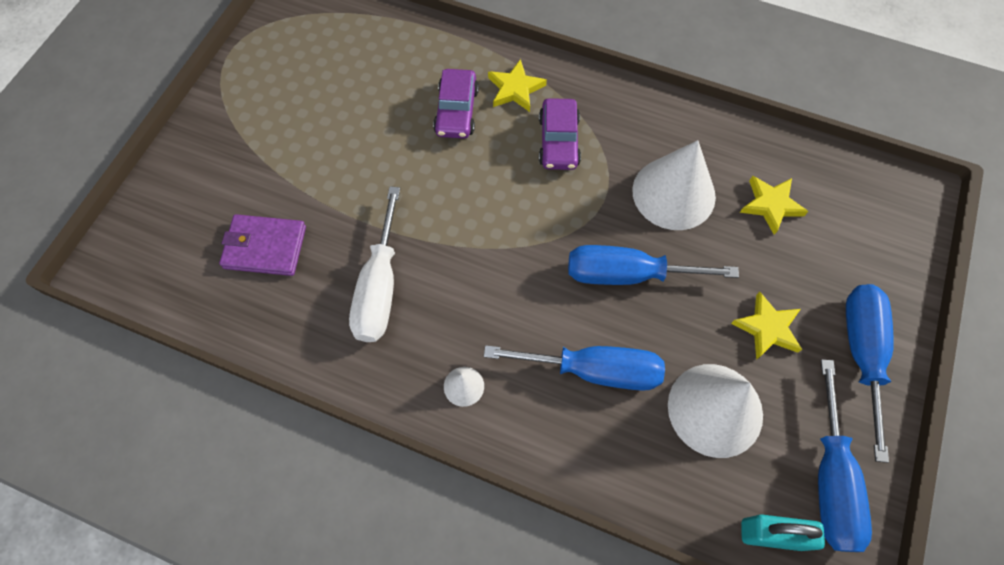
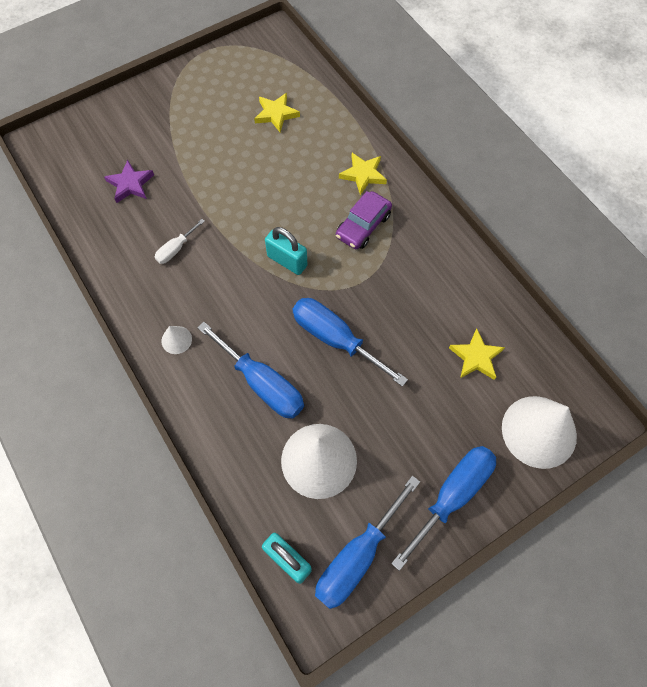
camera: 35 degrees right, 0 degrees up
purple wallet [219,214,306,276] -> purple star [104,160,154,203]
white screwdriver [349,186,400,342] -> white screwdriver [155,219,205,264], size x0.51
purple car [433,69,479,139] -> none
white cone [632,140,716,230] -> white cone moved to [502,396,577,469]
yellow star [731,292,802,360] -> yellow star moved to [254,93,300,132]
none -> turquoise padlock [265,227,308,275]

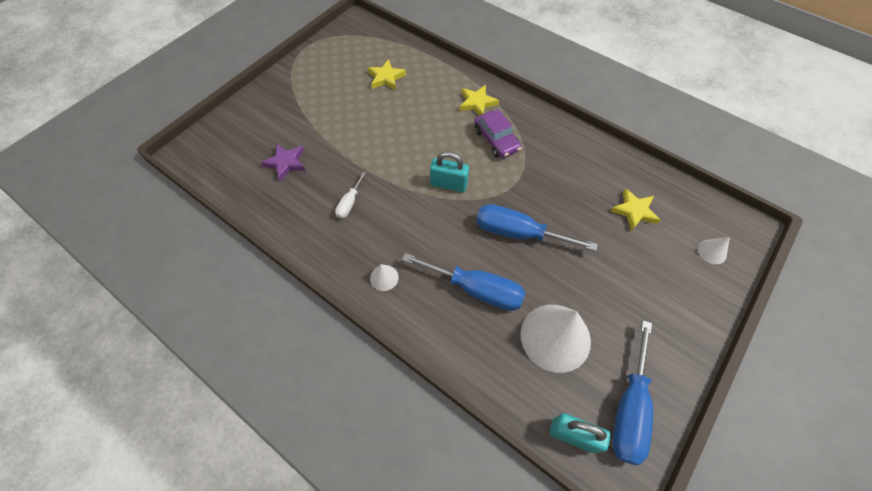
camera: 20 degrees left, 5 degrees down
purple car [336,191,392,249] -> purple car turned 45 degrees counterclockwise [474,109,521,158]
blue screwdriver [391,446,496,571] -> none
white cone [502,396,577,469] -> white cone [698,237,730,264], size x0.44

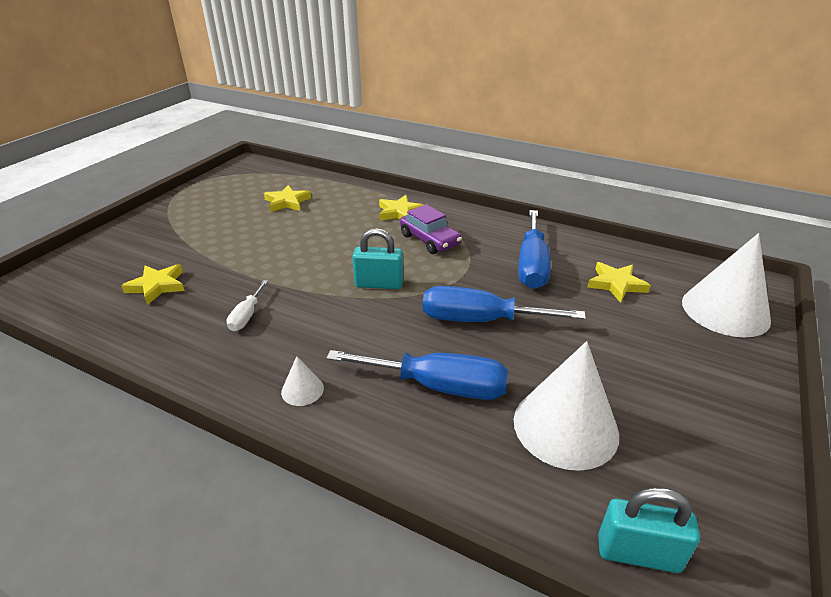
camera: 10 degrees left, 25 degrees down
purple star [261,143,306,181] -> yellow star [121,264,185,305]
blue screwdriver [612,320,653,465] -> blue screwdriver moved to [518,210,551,289]
white cone [698,237,730,264] -> white cone [682,233,771,338], size x2.29

